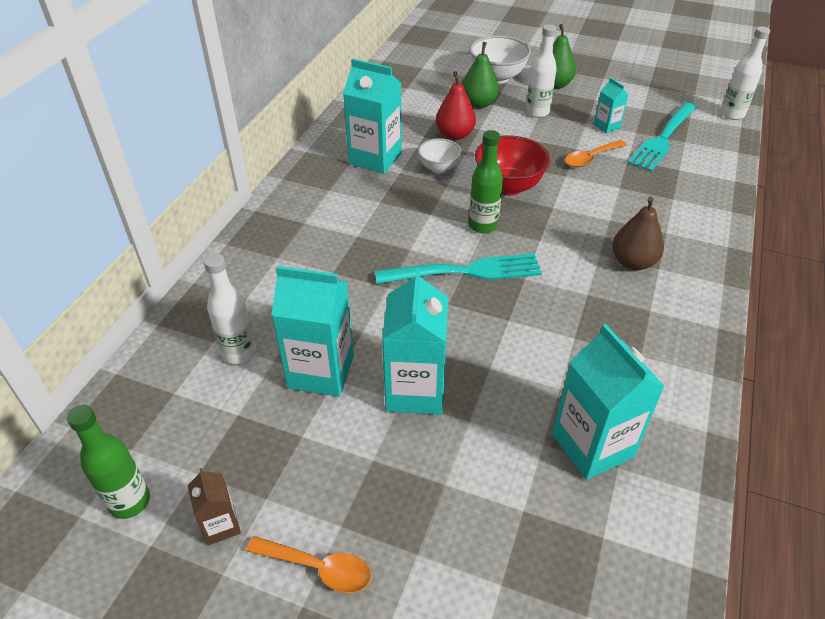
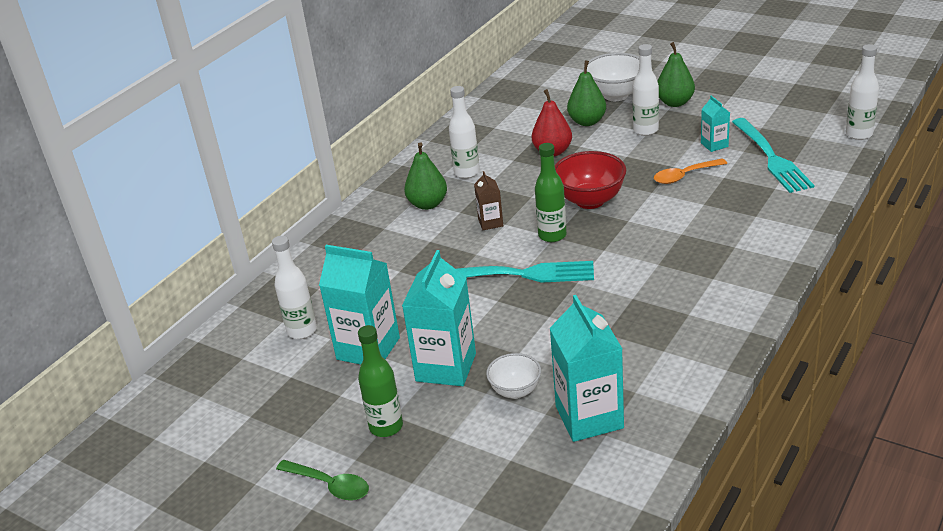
camera: 15 degrees right, 10 degrees down
green bottle [67,405,150,519] -> green bottle moved to [358,325,403,437]
brown carton [188,468,241,545] -> brown carton moved to [474,171,503,230]
orange spoon [246,536,371,593] -> green spoon [276,460,369,501]
turquoise carton [343,58,402,174] -> white bottle [449,86,480,179]
white bowl [418,138,461,173] -> white bowl moved to [486,353,541,399]
brown pear [612,197,664,270] -> none
turquoise fork [628,102,697,172] -> turquoise fork turned 60 degrees counterclockwise [732,118,814,193]
none -> green pear [404,142,447,210]

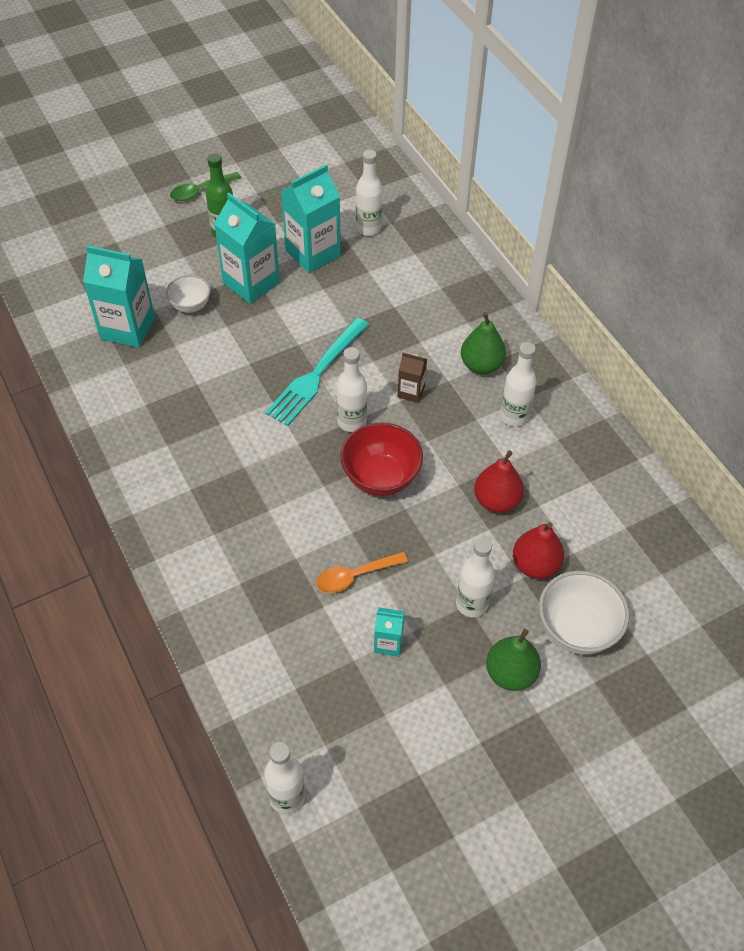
camera: 115 degrees right, 20 degrees up
green bottle [535,143,567,242] -> white bottle [336,347,367,432]
green pear [567,60,606,126] -> red pear [513,522,564,579]
orange spoon [654,158,727,184] -> orange spoon turned 120 degrees counterclockwise [316,552,408,593]
turquoise fork [732,118,814,193] -> none

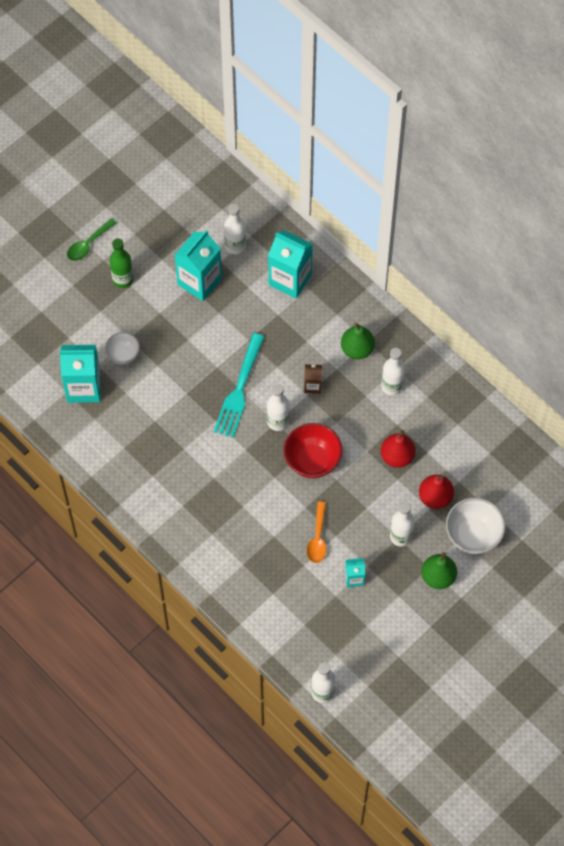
camera: 15 degrees left, 10 degrees up
turquoise carton [214,193,280,304] -> turquoise carton moved to [268,230,313,299]
orange spoon [316,552,408,593] -> orange spoon turned 45 degrees counterclockwise [307,502,326,563]

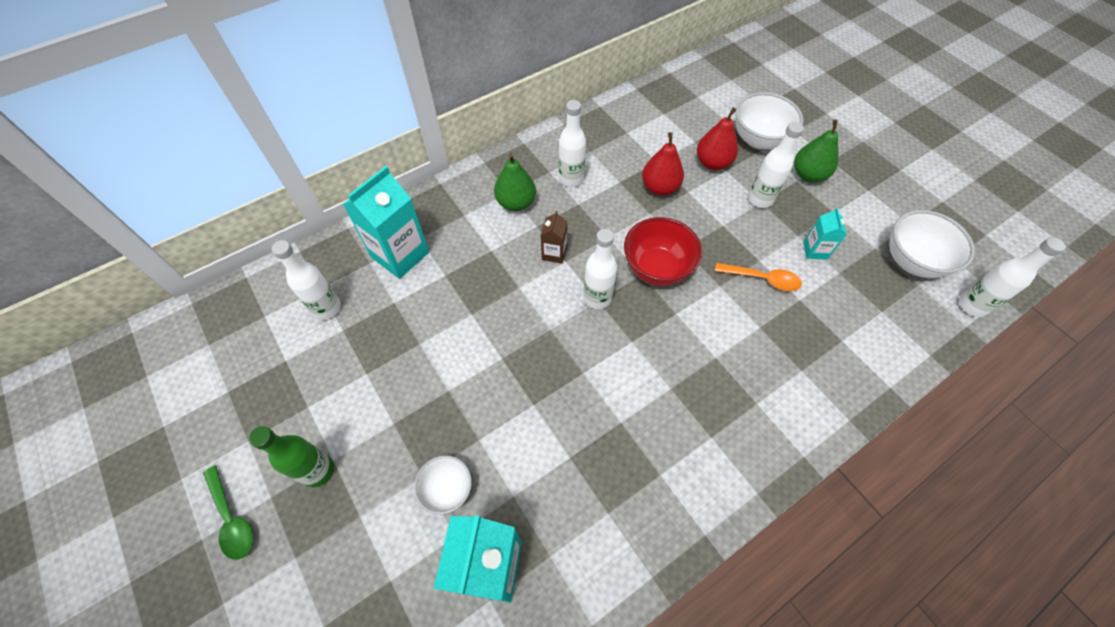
camera: 80 degrees left, 5 degrees down
turquoise carton [175,230,222,301] -> none
turquoise fork [214,333,264,438] -> none
none -> white bowl [889,210,975,278]

